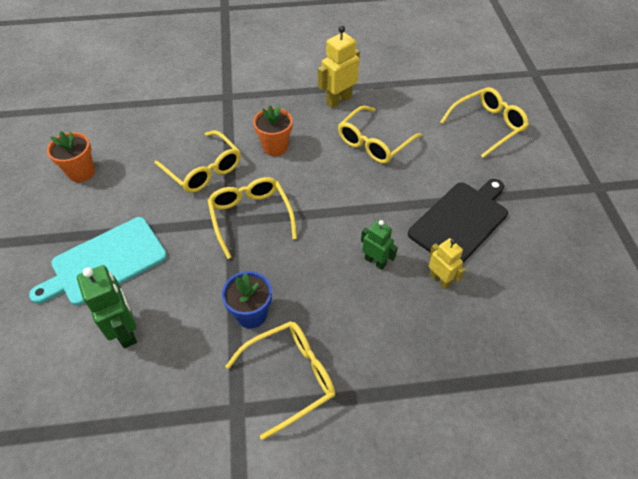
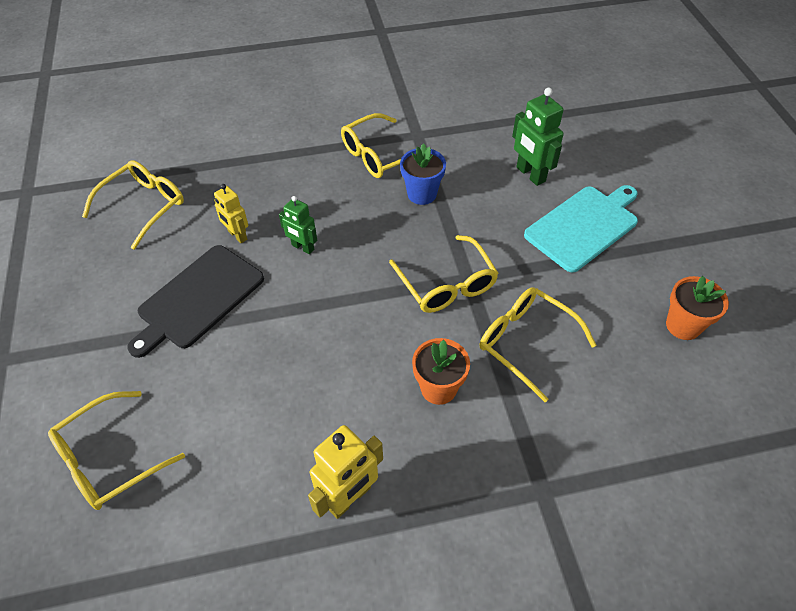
camera: 175 degrees right, 0 degrees up
yellow glasses [338,106,422,164] -> yellow glasses moved to [82,160,184,250]

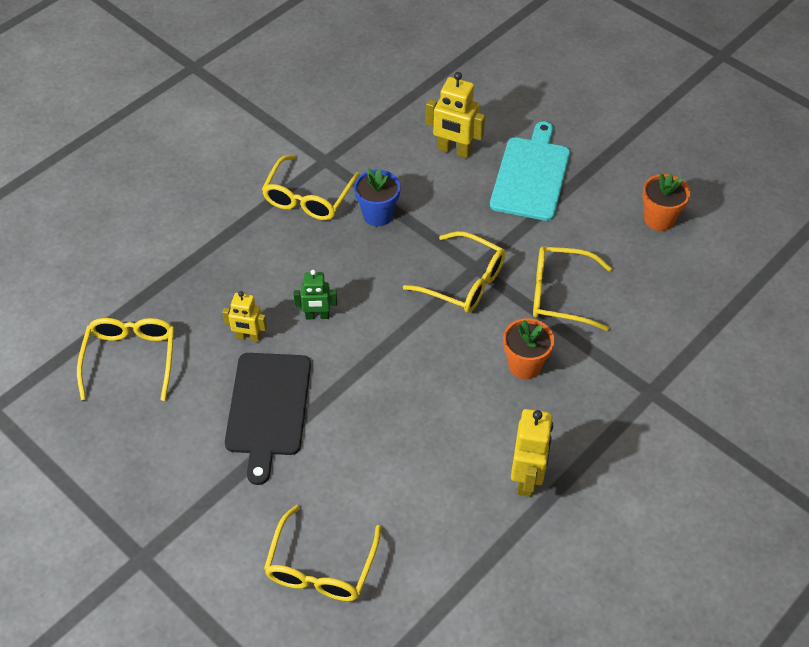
camera: 35 degrees left, 0 degrees up
green robot [512,88,564,186] -> yellow robot [426,72,485,159]

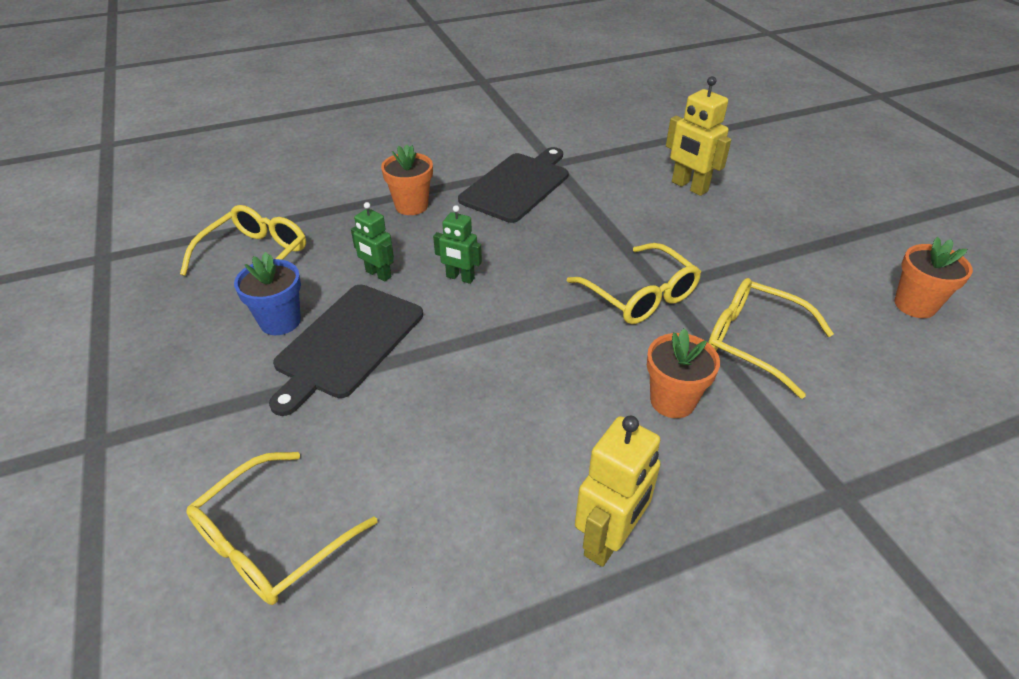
camera: 25 degrees right, 10 degrees down
yellow robot [222,291,267,342] -> green robot [351,202,394,282]
yellow glasses [262,155,360,220] -> black cutting board [458,147,569,223]
blue flower pot [354,168,400,226] -> blue flower pot moved to [234,252,301,335]
turquoise cutting board [490,122,570,221] -> none
none -> orange flower pot [381,144,433,215]

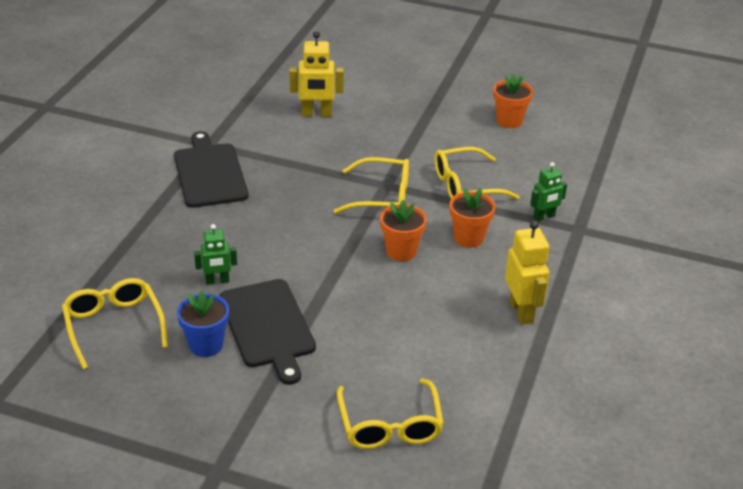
camera: 50 degrees left, 5 degrees down
orange flower pot [381,144,433,215] -> orange flower pot moved to [380,200,427,261]
green robot [433,205,482,284] -> green robot moved to [530,162,567,221]

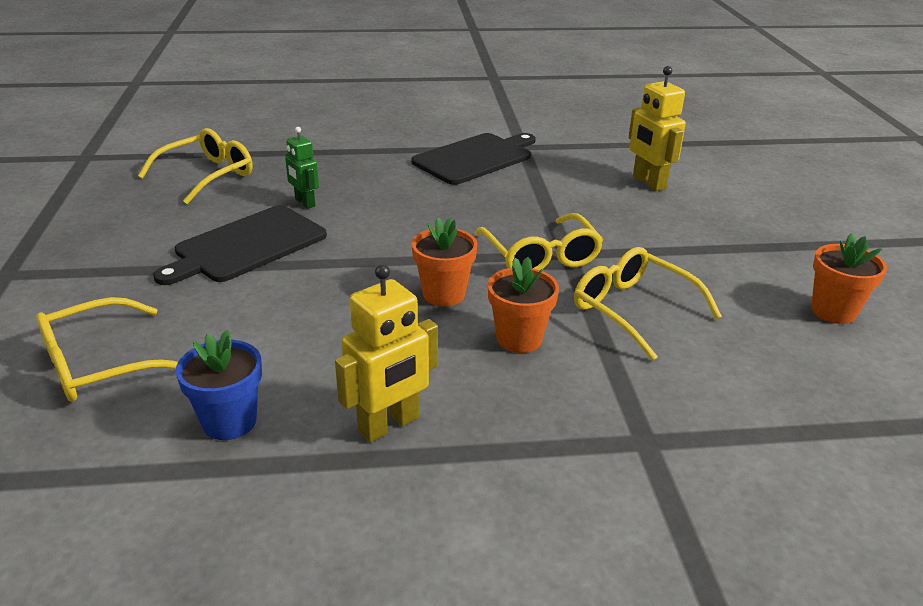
camera: 65 degrees right, 5 degrees down
blue flower pot [177,290,229,357] -> blue flower pot moved to [176,330,262,440]
green robot [530,162,567,221] -> none

